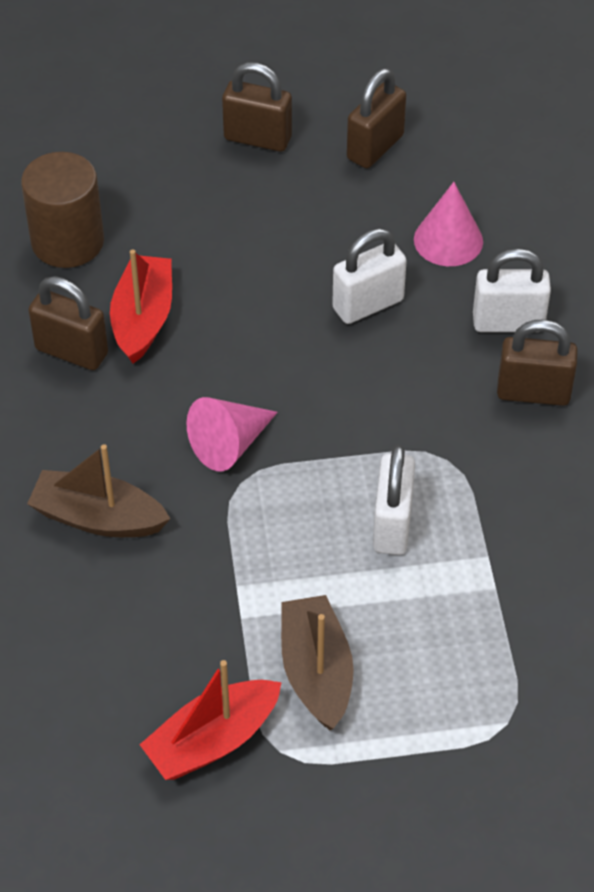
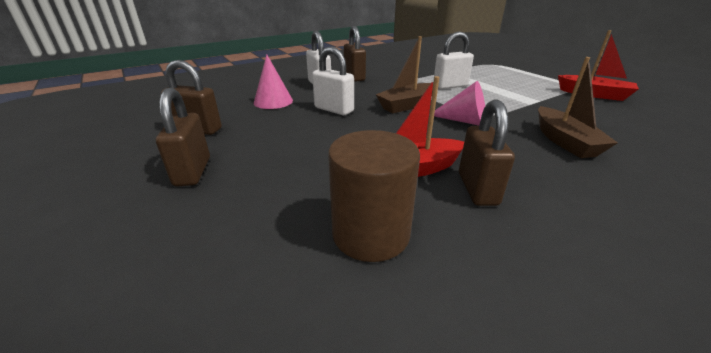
camera: 115 degrees left, 20 degrees down
brown boat [281,595,354,730] -> brown boat moved to [376,36,434,113]

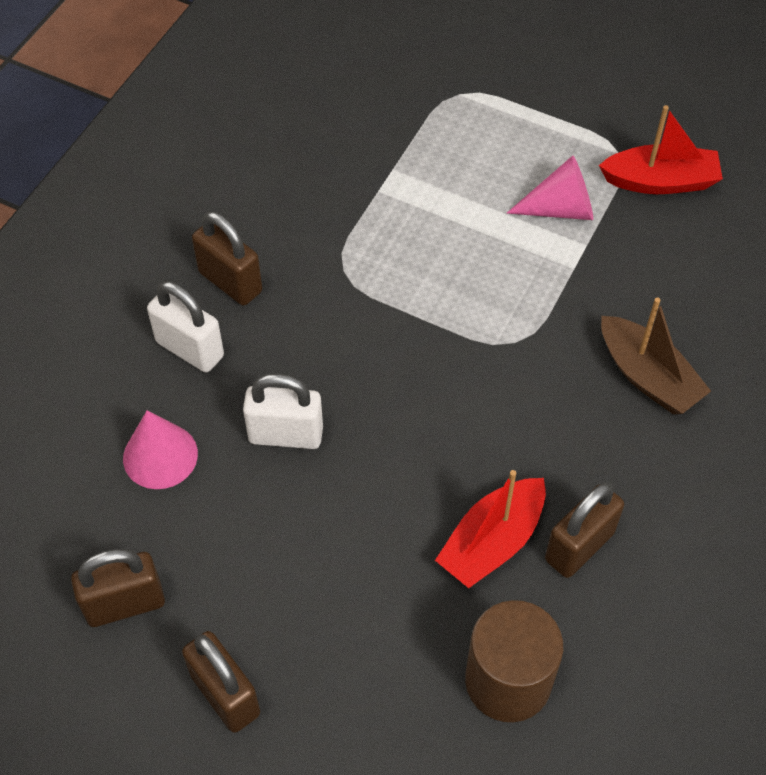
camera: 30 degrees left, 25 degrees up
brown boat [376,36,434,113] -> none
pink cone [429,81,485,126] -> pink cone moved to [507,156,593,220]
white padlock [433,31,474,89] -> none
brown padlock [459,100,515,206] -> brown padlock turned 75 degrees clockwise [545,483,624,578]

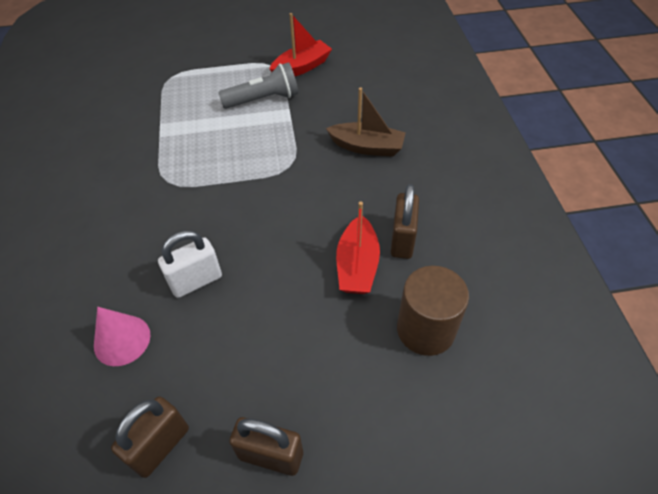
camera: 35 degrees left, 5 degrees down
white padlock [147,281,224,372] -> none
brown padlock [192,212,262,305] -> none
pink cone [507,156,593,220] -> grey flashlight [218,62,298,109]

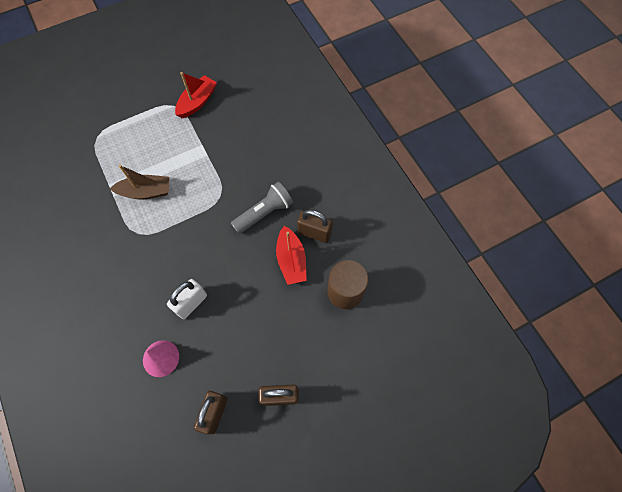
camera: 20 degrees left, 15 degrees up
grey flashlight [218,62,298,109] -> grey flashlight moved to [231,182,293,234]
brown boat [326,87,405,157] -> brown boat moved to [110,165,169,199]
brown padlock [391,184,419,259] -> brown padlock turned 60 degrees counterclockwise [297,210,333,243]

